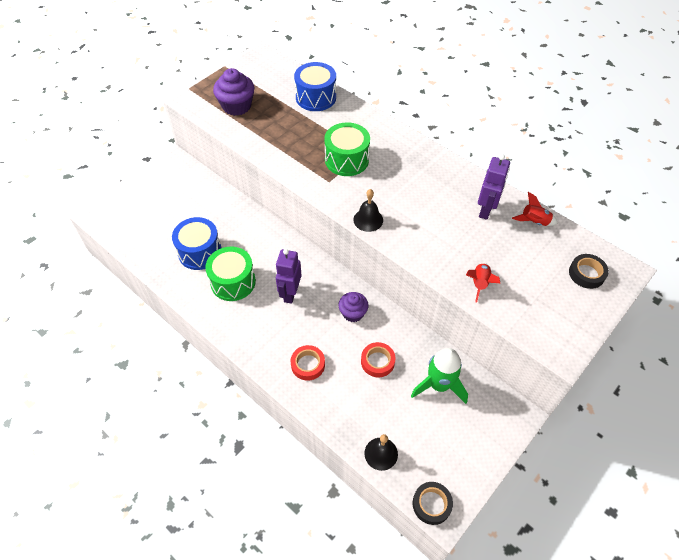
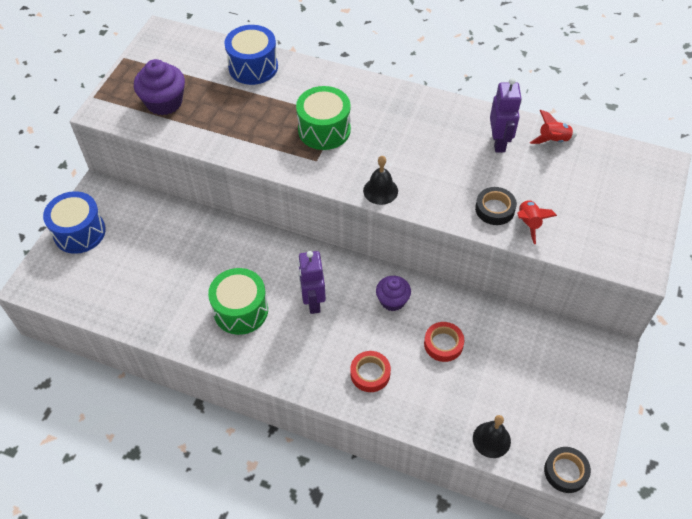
camera: 20 degrees left, 0 degrees up
blue drum [172,217,222,270] -> blue drum moved to [43,191,106,254]
green rocket [411,348,468,404] -> none
black tape [569,254,609,289] -> black tape moved to [475,187,517,225]

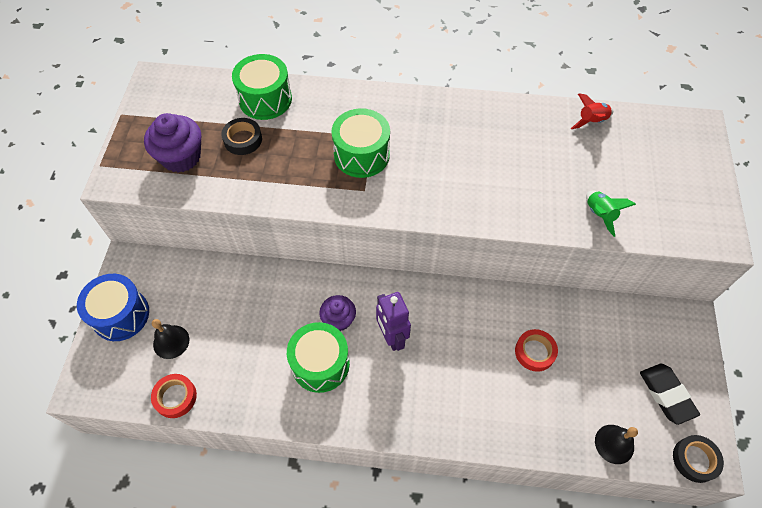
camera: 15 degrees left, 5 degrees up
blue drum [224,25,278,85] -> green drum [232,54,292,120]
red tape [350,351,391,392] -> red tape moved to [151,374,197,418]
black bell [363,156,398,205] -> black bell moved to [152,319,189,359]
purple cupcake [376,276,411,311] -> purple cupcake moved to [319,295,356,331]
black tape [475,187,517,225] -> black tape moved to [221,118,262,155]
purple robot [490,78,522,152] -> none
red rocket [517,200,557,244] -> green rocket [586,191,636,237]
none -> black eraser [640,364,700,425]

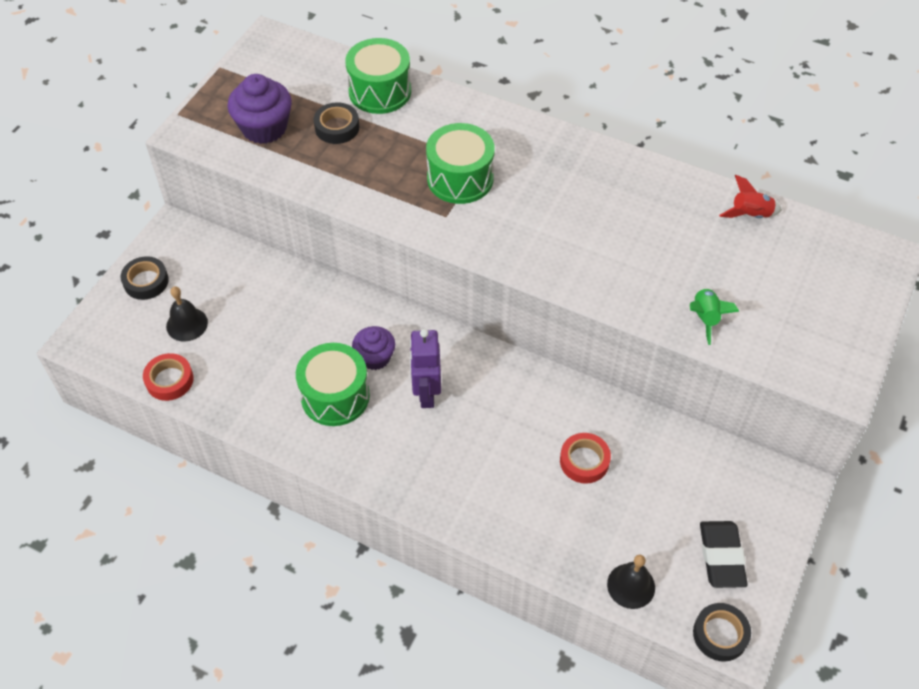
camera: 20 degrees right, 5 degrees down
blue drum [77,274,149,341] -> black tape [120,256,169,300]

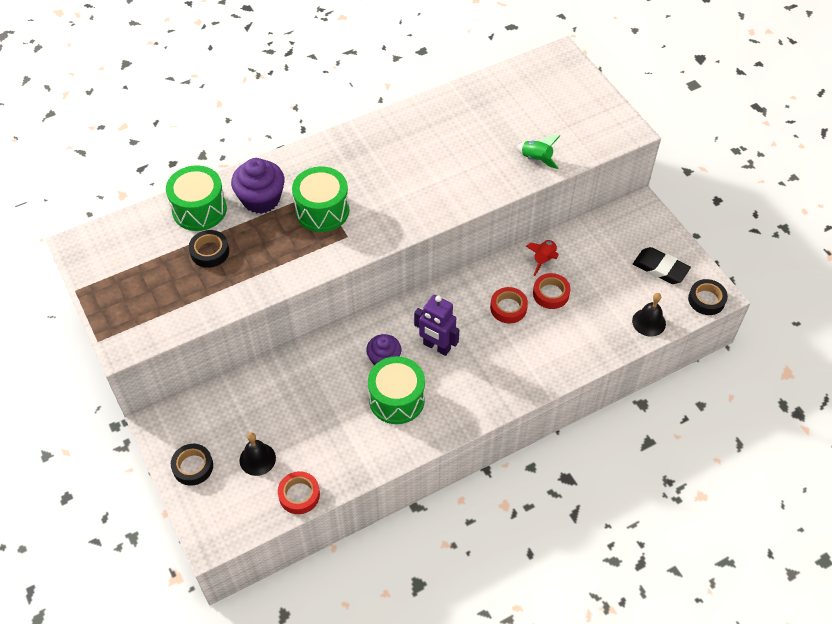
camera: 55 degrees left, 0 degrees up
purple cupcake [227,74,292,144] -> purple cupcake moved to [231,158,285,214]
red rocket [719,175,782,218] -> red rocket moved to [526,240,559,276]
none -> red tape [490,287,528,323]

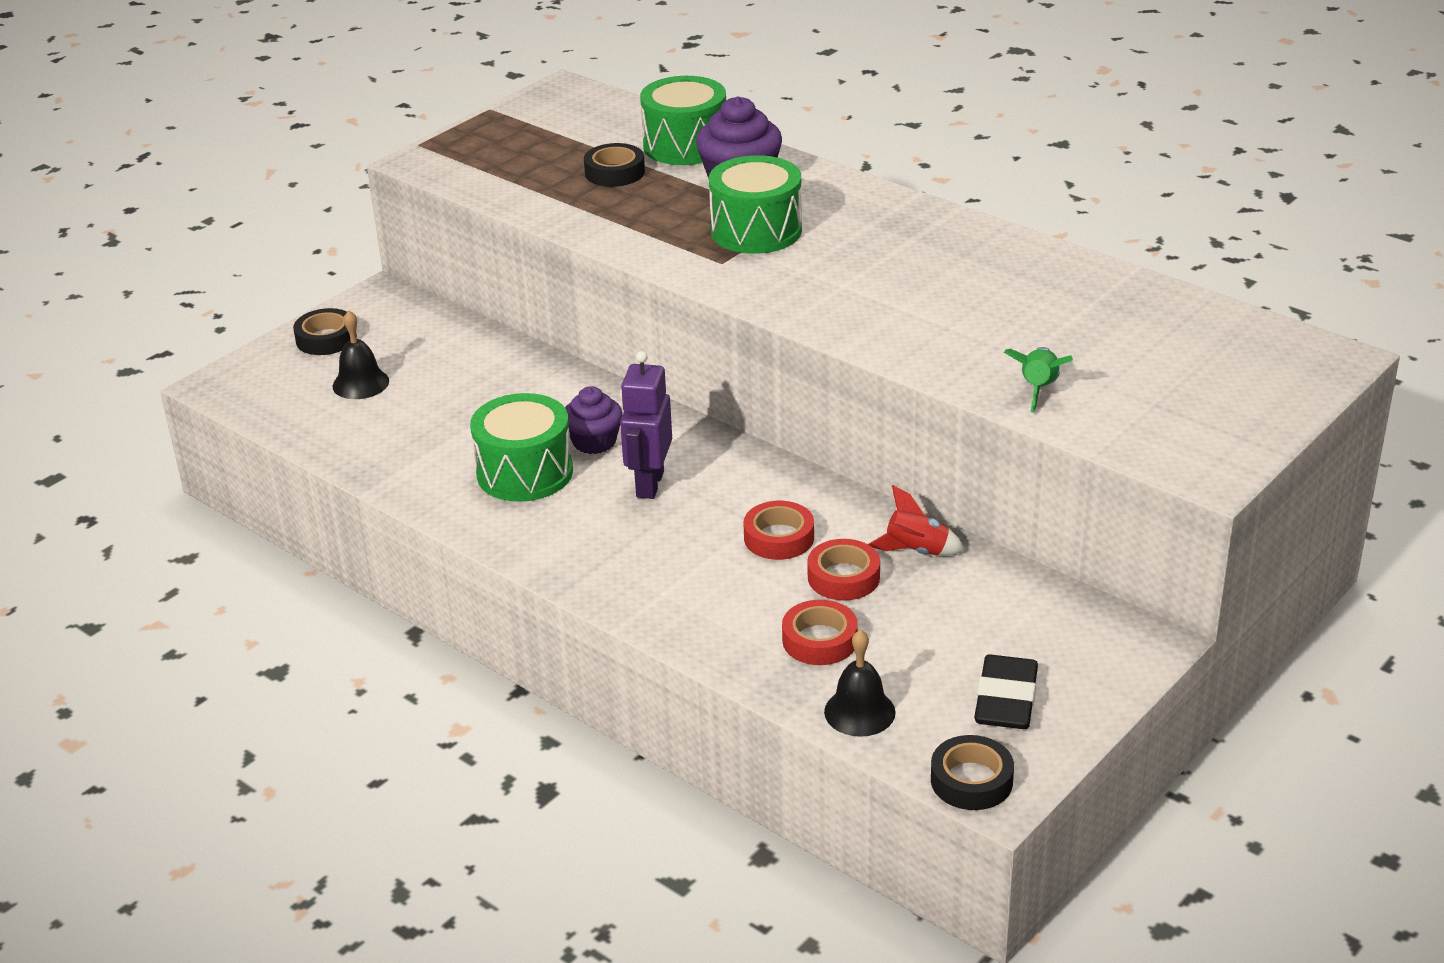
camera: 70 degrees right, 20 degrees down
red tape [278,471,320,514] -> red tape moved to [782,600,858,665]

